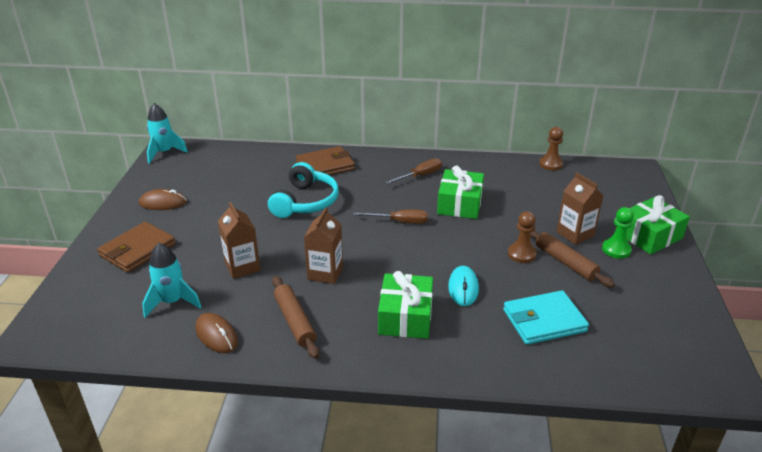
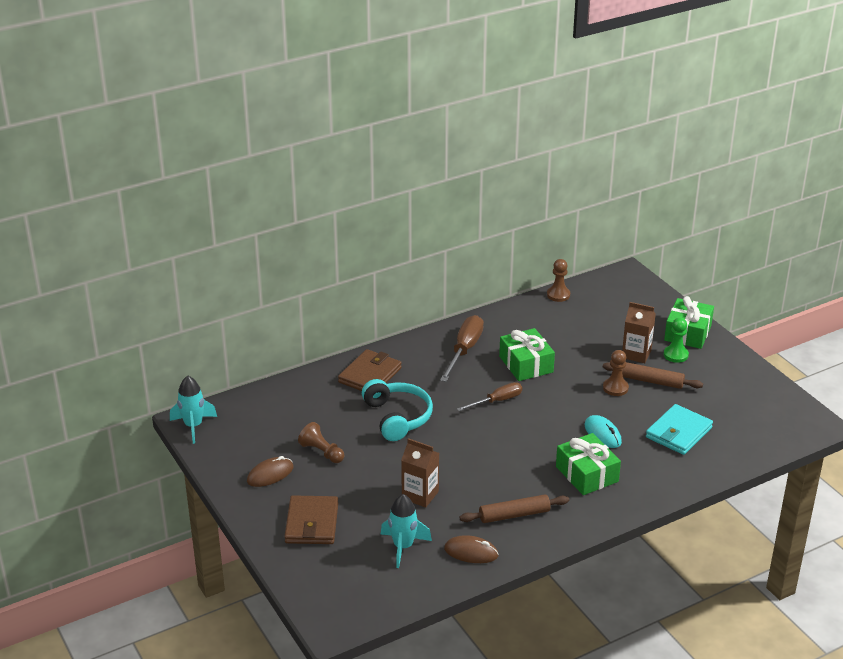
camera: 35 degrees left, 0 degrees up
brown rolling pin [272,276,319,359] -> brown rolling pin turned 45 degrees counterclockwise [459,495,569,523]
brown carton [304,207,343,284] -> none
brown screwdriver [385,158,442,184] -> brown screwdriver [440,315,484,382], size x1.53
none -> brown pawn [298,422,344,463]

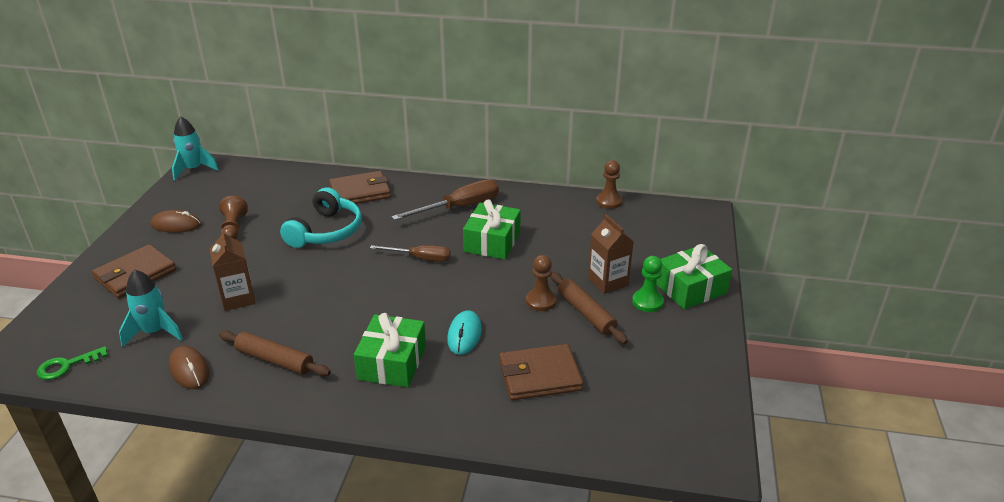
camera: 40 degrees right, 0 degrees up
turquoise wallet [646,404,713,455] -> brown wallet [499,344,583,401]
none -> green key [37,346,108,380]

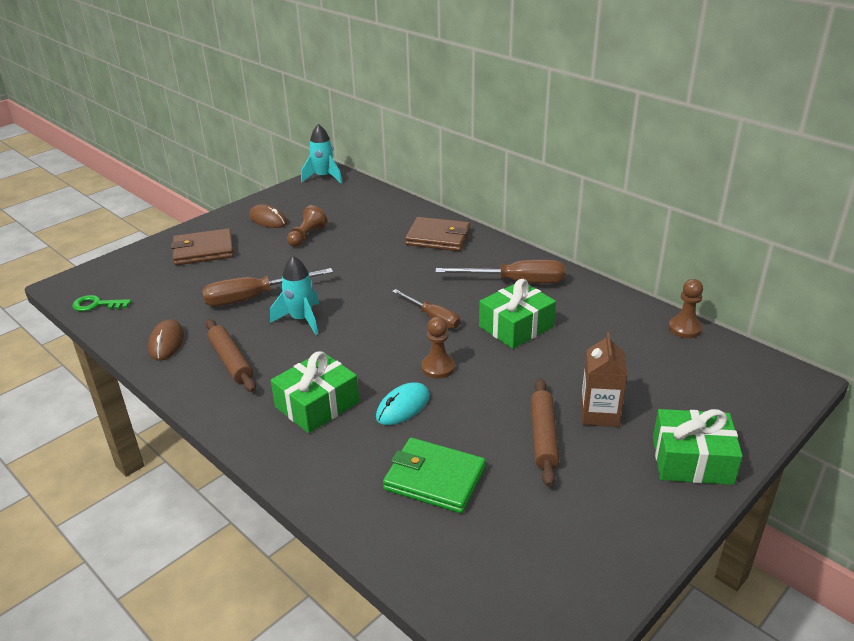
camera: 35 degrees right, 0 degrees up
turquoise rocket [119,269,183,347] -> turquoise rocket moved to [270,256,319,335]
brown carton [210,229,256,311] -> brown screwdriver [202,268,333,307]
turquoise headphones [280,187,362,248] -> none
brown wallet [499,344,583,401] -> green wallet [383,438,486,513]
brown pawn [526,255,557,311] -> brown pawn moved to [421,317,455,379]
green pawn [632,256,664,312] -> none

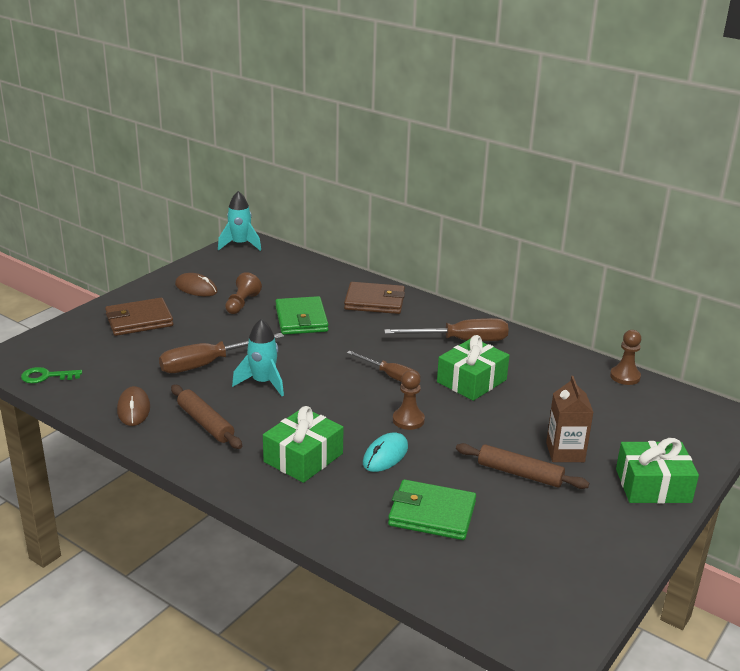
camera: 10 degrees left, 5 degrees down
brown rolling pin [531,378,559,487] -> brown rolling pin turned 60 degrees counterclockwise [456,443,589,489]
none -> green wallet [275,296,329,335]

